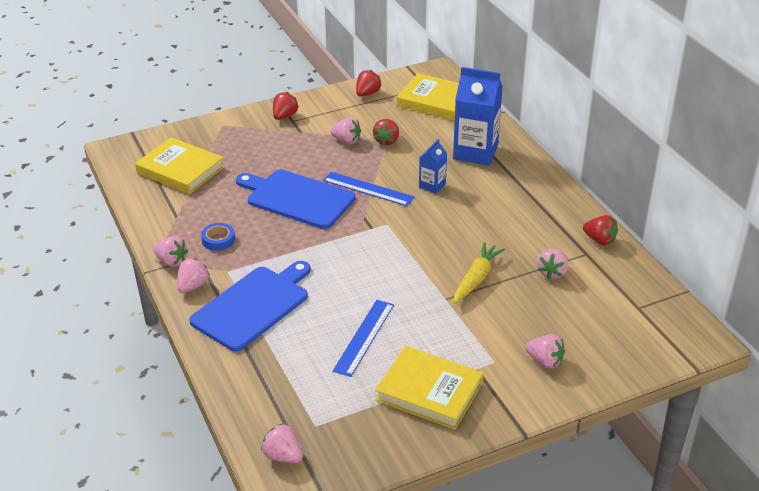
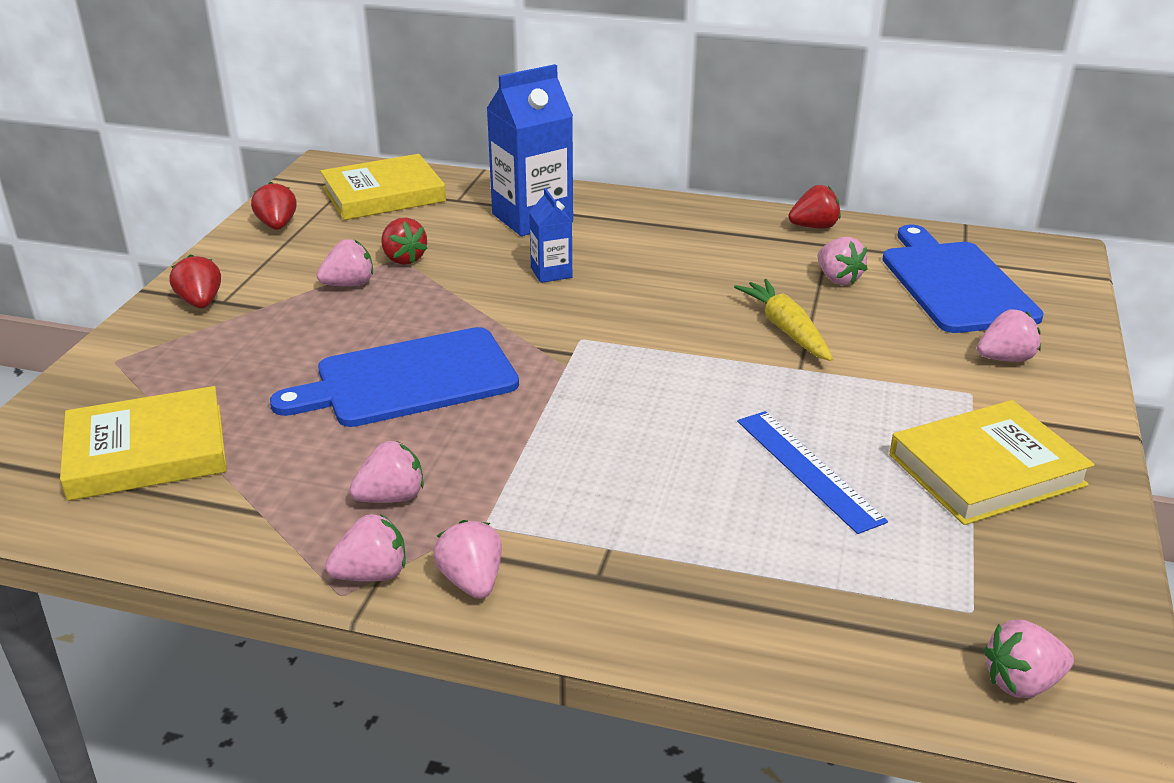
camera: 50 degrees left, 5 degrees down
blue cutting board [189,261,311,351] -> blue cutting board moved to [882,225,1044,333]
blue tape [201,223,235,251] -> pink strawberry [350,441,424,503]
blue ruler [323,172,414,206] -> none

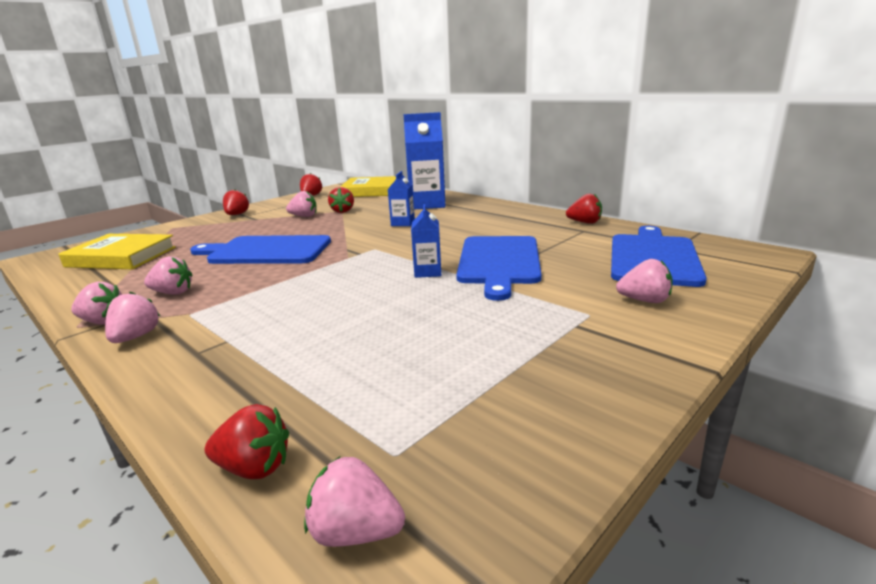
camera: 30 degrees right, 10 degrees down
yellow carrot [734,279,833,361] -> blue cutting board [456,236,542,301]
blue ruler [737,411,888,534] -> none
pink strawberry [818,237,867,285] -> none
yellow book [889,400,1094,525] -> none
none -> red strawberry [205,404,289,479]
none -> blue carton [411,204,441,278]

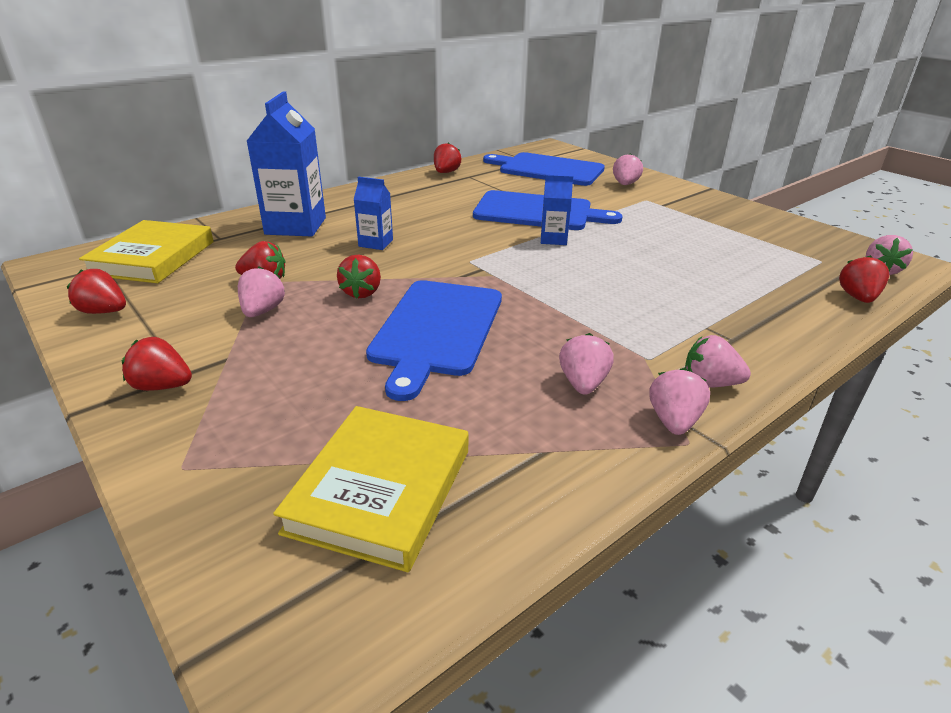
camera: 85 degrees left, 10 degrees up
none -> red strawberry [337,254,381,298]

